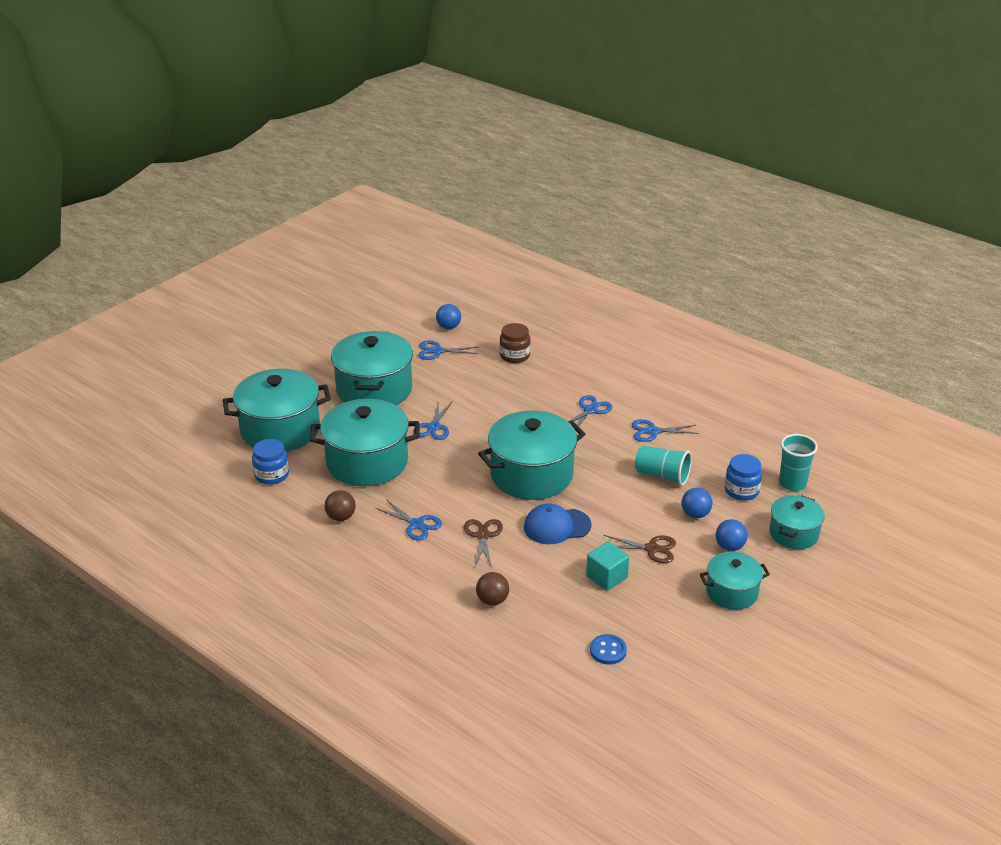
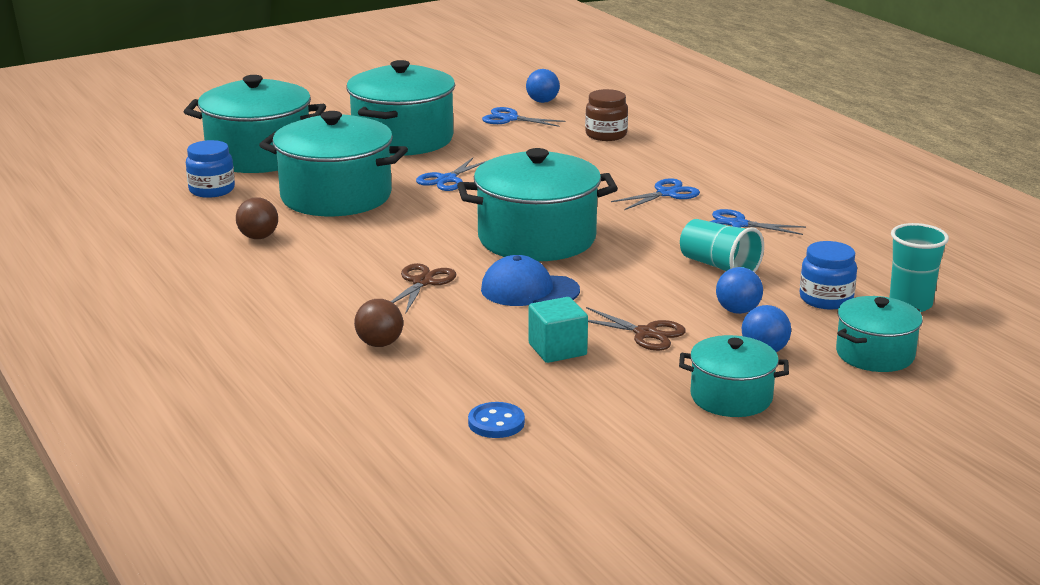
camera: 20 degrees right, 10 degrees down
blue scissors [375,499,442,541] -> none

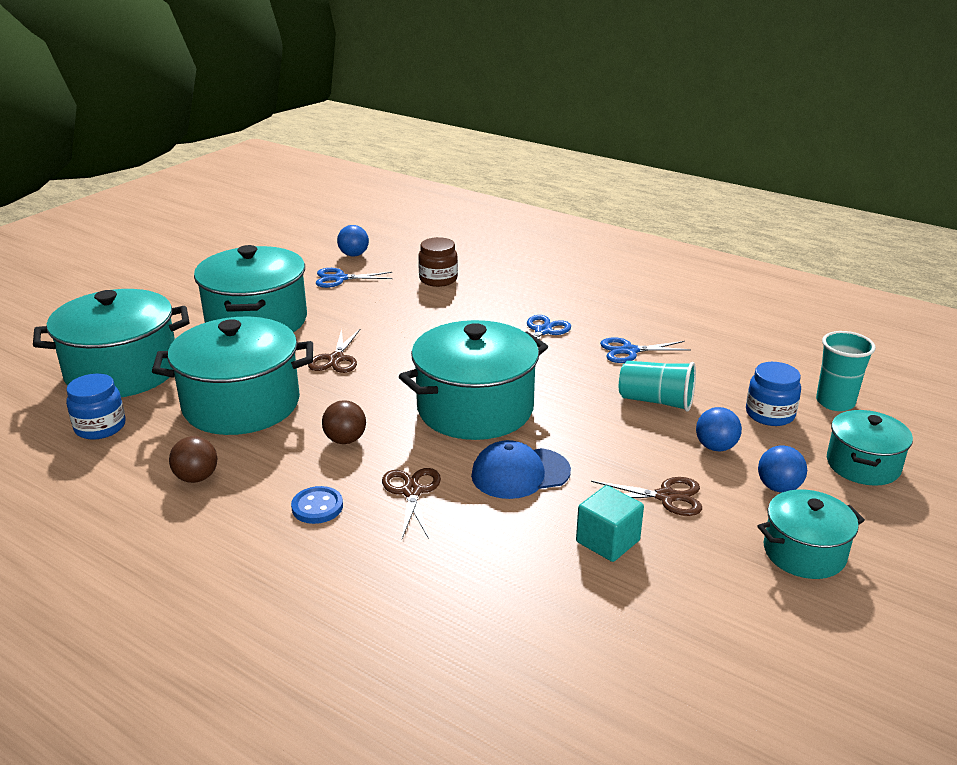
camera: 25 degrees left, 5 degrees up
brown ball [354,299,403,347] -> brown ball moved to [322,400,366,444]
blue scissors [416,158,486,191] -> brown scissors [308,328,361,373]
blue button [468,402,525,438] -> blue button moved to [291,486,343,524]

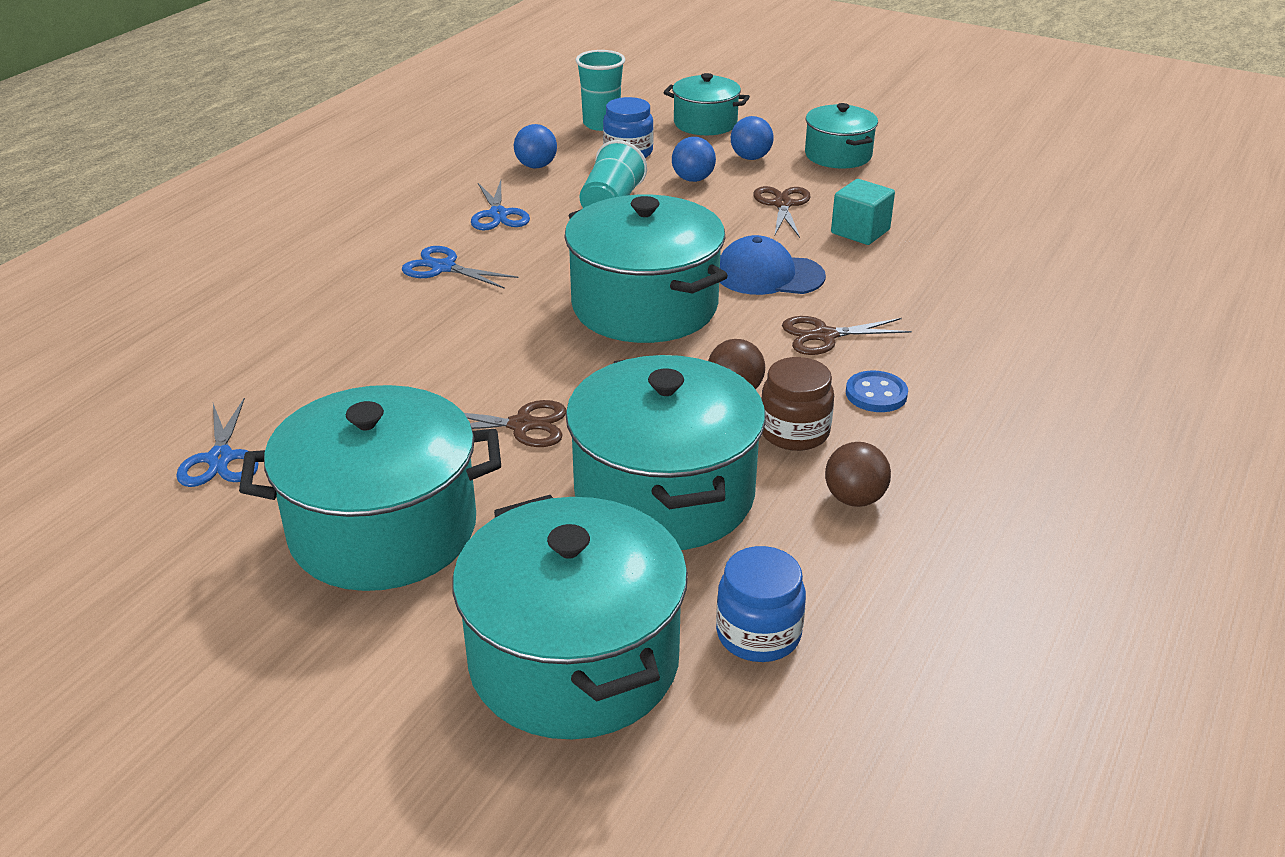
camera: 95 degrees left, 5 degrees up
blue ball [337,225,369,256] -> blue ball moved to [514,124,557,169]
brown jar [418,237,458,287] -> brown jar moved to [761,357,834,451]
blue cap [471,440,571,499] -> blue cap turned 120 degrees clockwise [720,235,826,295]

